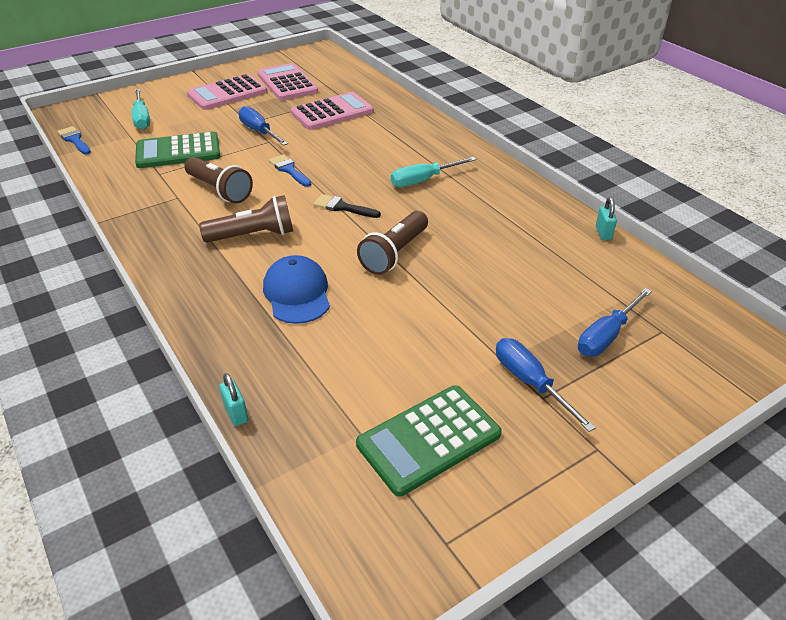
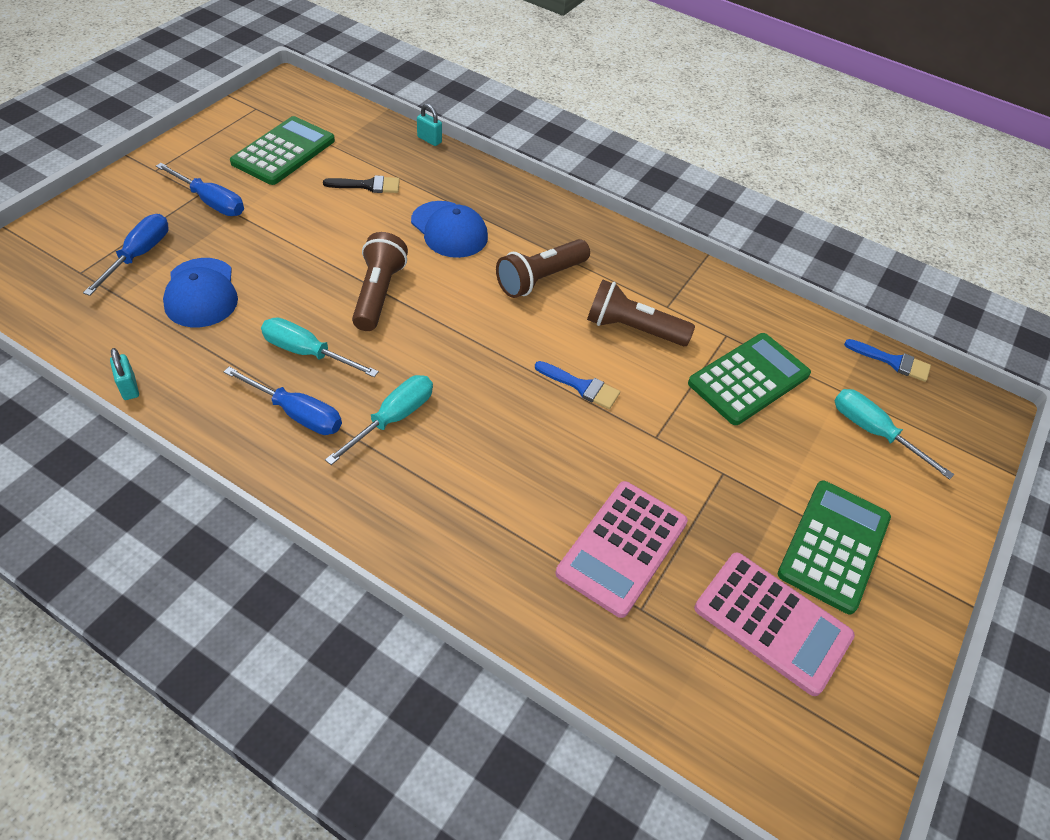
camera: 150 degrees right, 10 degrees up
pink calculator [187,74,267,110] -> green calculator [778,481,891,614]
blue screwdriver [238,106,288,146] -> blue screwdriver moved to [224,367,342,435]
black brush [313,194,381,218] -> black brush moved to [323,175,400,193]
none -> blue cap [163,258,238,327]
none -> turquoise screwdriver [261,317,379,377]

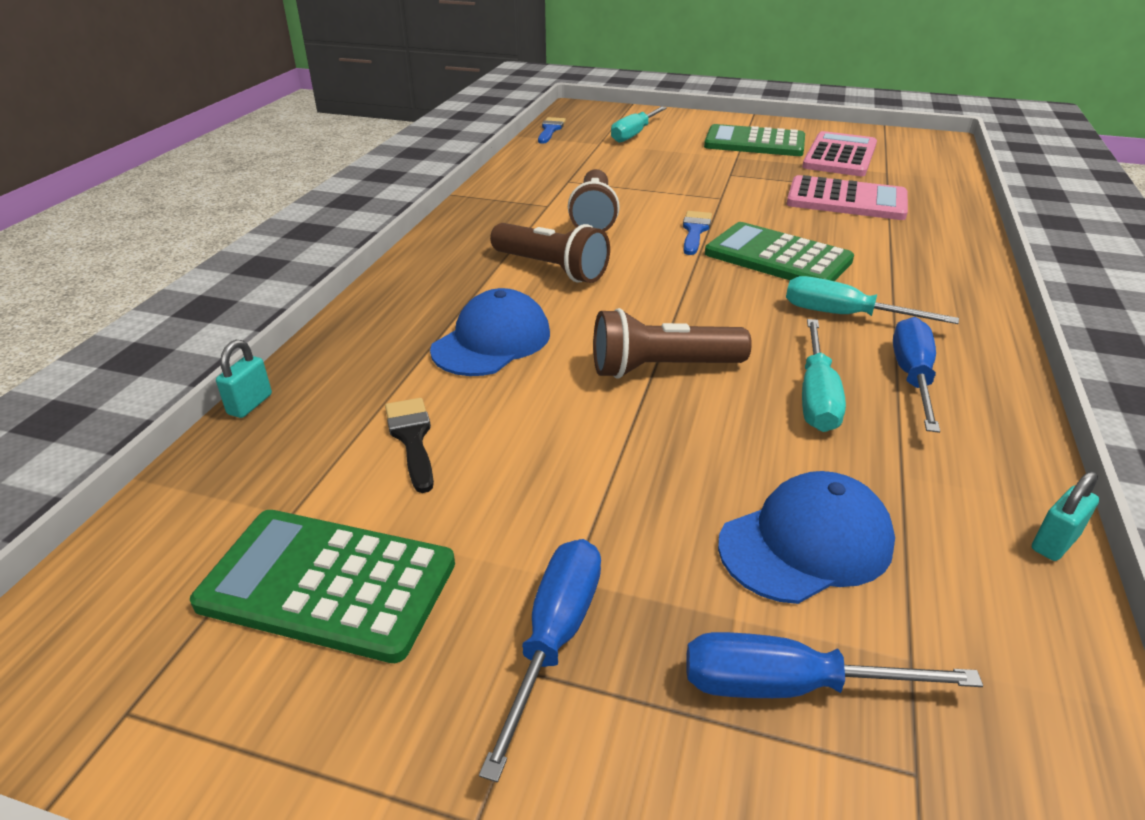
camera: 100 degrees left, 15 degrees down
green calculator [688,333,811,425] -> green calculator moved to [705,222,854,281]

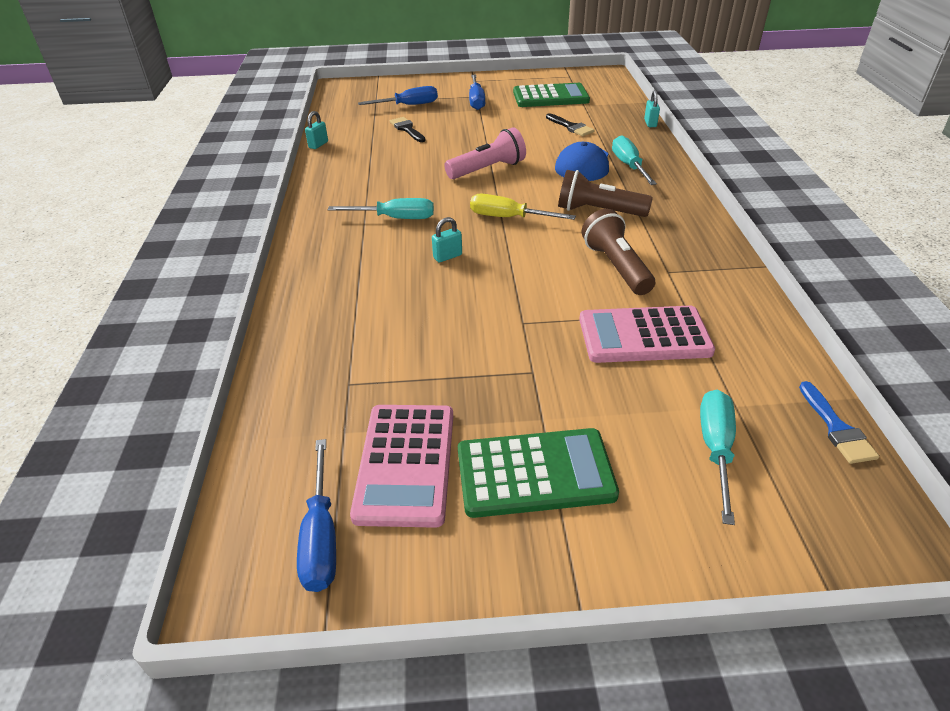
camera: 160 degrees right, 5 degrees up
brown flashlight [593,308,752,379] -> pink flashlight [444,127,526,179]
blue brush [683,211,712,255] -> none
green calculator [705,222,854,281] -> turquoise padlock [432,217,462,263]
blue cap [718,471,895,604] -> black brush [390,117,426,142]
pink calculator [787,175,908,220] -> pink calculator moved to [579,306,715,363]
turquoise screwdriver [802,319,846,432] -> turquoise screwdriver moved to [612,135,657,185]
blue screwdriver [893,317,940,433] -> blue screwdriver moved to [297,439,336,592]
none -> yellow screwdriver [470,194,576,220]

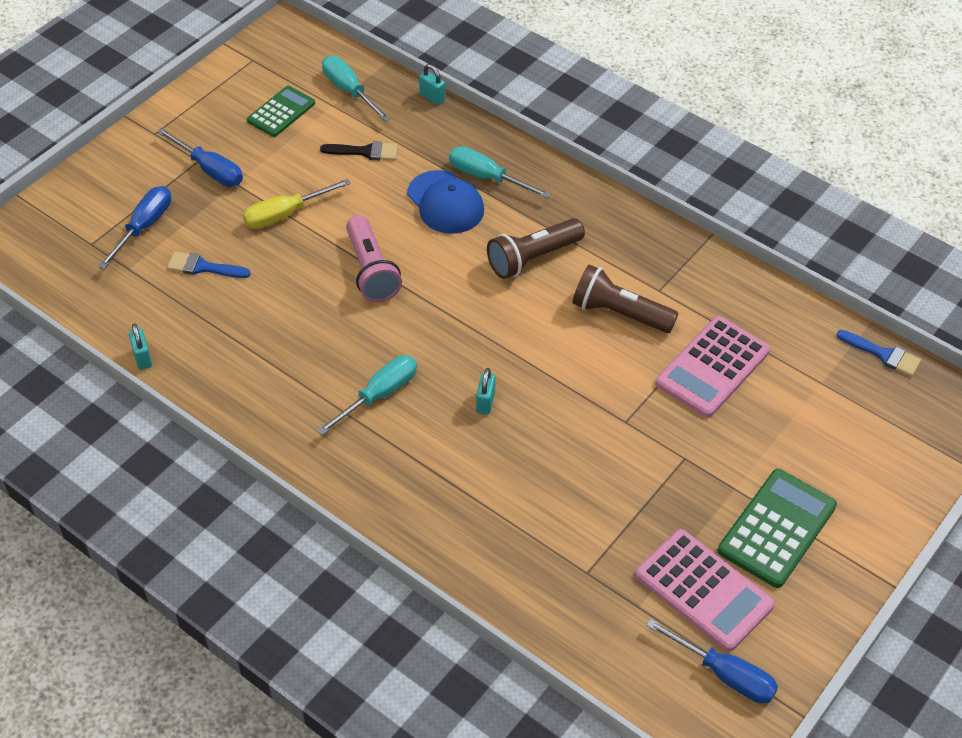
camera: 50 degrees left, 10 degrees up
black brush [390,117,426,142] -> blue brush [167,251,251,278]
pink flashlight [444,127,526,179] -> pink flashlight turned 150 degrees clockwise [346,215,402,302]
yellow screwdriver [470,194,576,220] -> yellow screwdriver moved to [243,179,351,229]
green calculator [513,83,590,107] -> green calculator [247,86,315,137], size x0.65
turquoise screwdriver [700,390,736,525] -> turquoise screwdriver moved to [322,56,390,121]

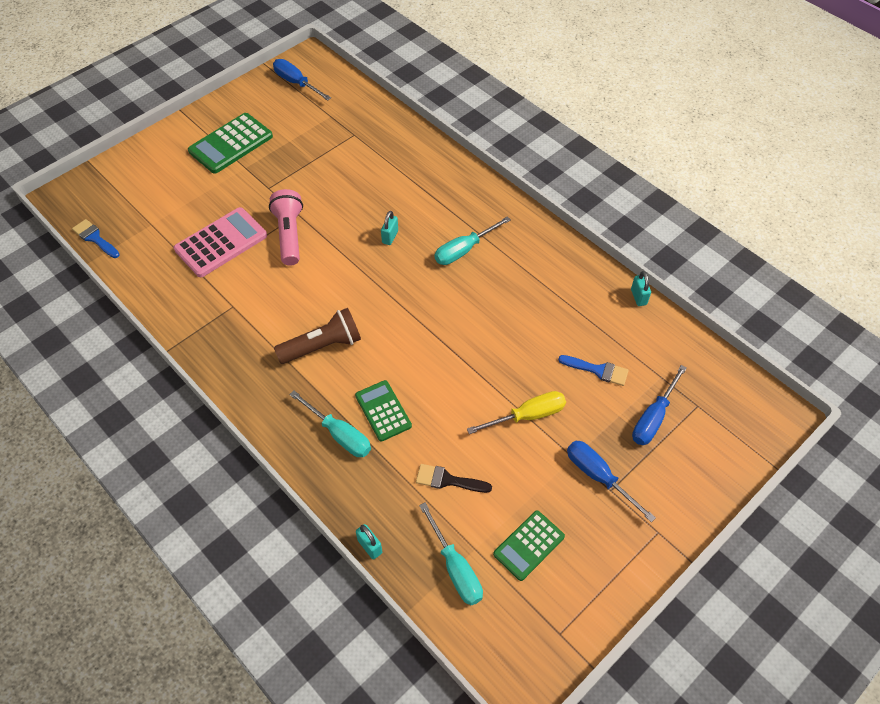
camera: 170 degrees left, 5 degrees up
pink flashlight [346,215,402,302] -> pink flashlight moved to [269,189,303,266]
blue cap [407,170,484,234] -> green calculator [355,380,412,442]
brown flashlight [572,265,679,333] -> none
pink calculator [635,529,775,652] -> none

